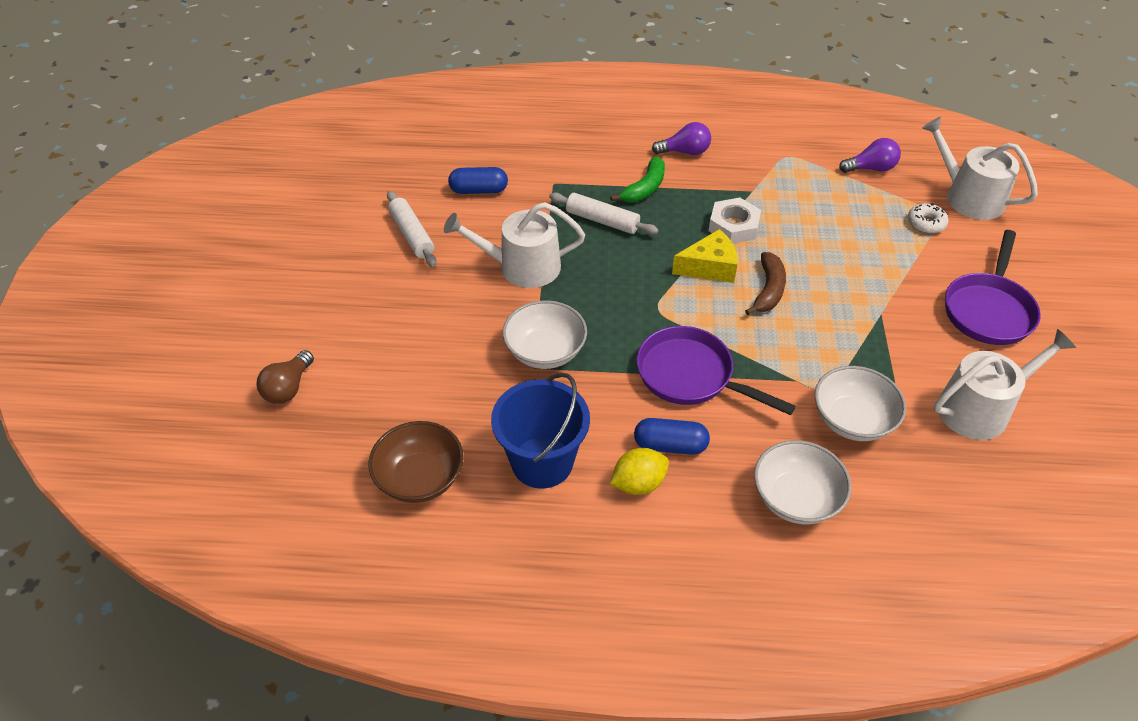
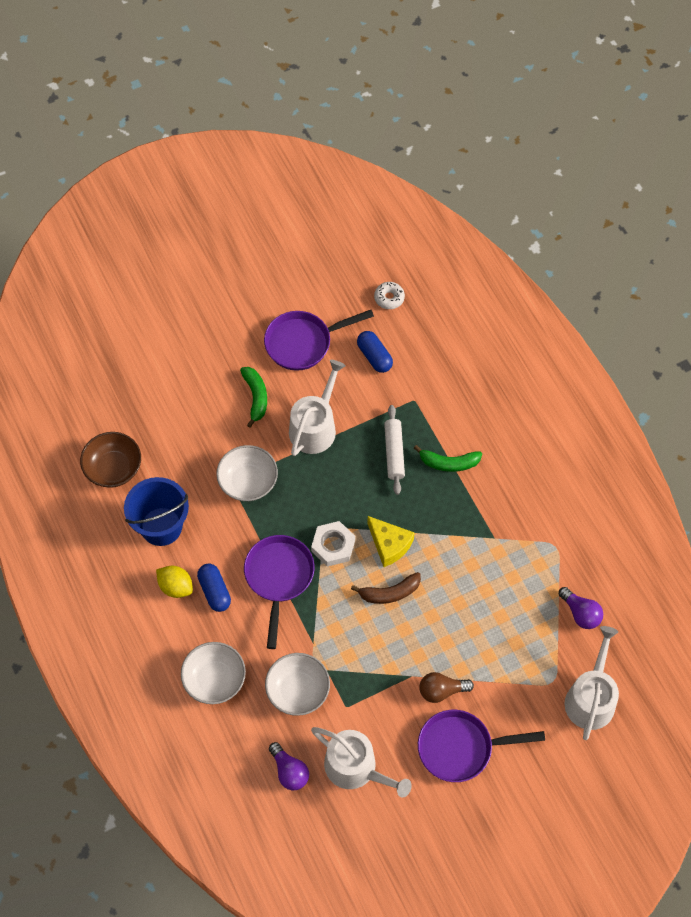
camera: 60 degrees right, 15 degrees up
brown light bulb [257,350,314,404] -> brown light bulb moved to [419,672,474,703]
white rolling pin [387,191,437,267] -> purple pan [264,310,374,371]
white watering can [444,202,585,288] -> white watering can turned 60 degrees clockwise [289,360,346,456]
purple light bulb [652,122,711,155] -> purple light bulb moved to [269,742,309,790]
white nut [709,198,761,244] -> white nut moved to [311,521,355,567]
white donut [908,203,948,234] -> white donut moved to [374,282,405,309]
none -> green banana [240,367,267,428]

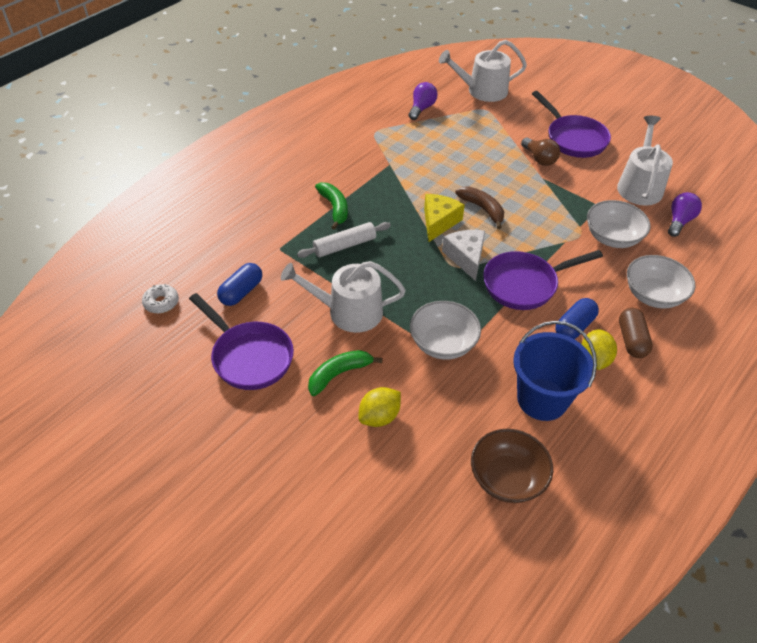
camera: 115 degrees left, 15 degrees down
white nut [311,521,355,567] -> white cheese [442,230,485,281]
none -> yellow lemon [359,387,401,427]
none -> brown capsule [619,308,653,358]

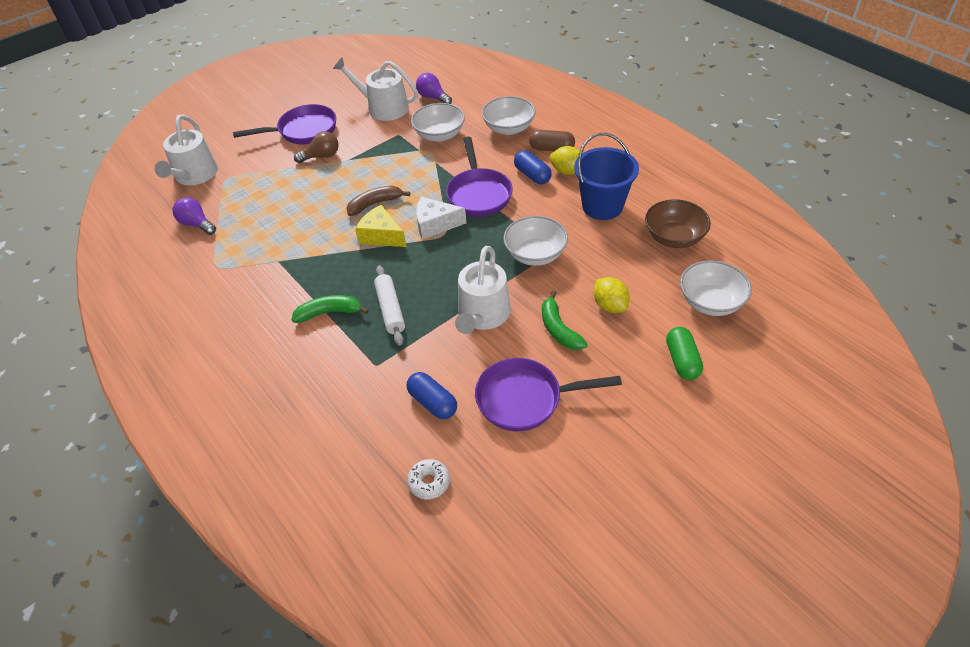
camera: 75 degrees left, 0 degrees up
purple pan [189,293,294,390] -> purple pan turned 150 degrees counterclockwise [475,358,622,431]
none -> green capsule [666,327,703,380]
none -> white bowl [680,260,752,316]

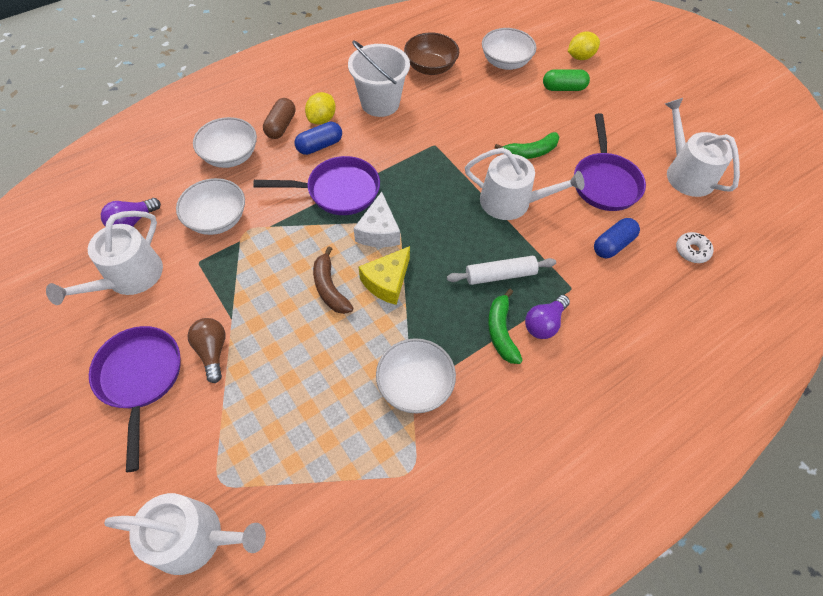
camera: 90 degrees left, 10 degrees up
purple light bulb [172,197,216,235] -> purple light bulb moved to [525,295,570,339]
white bowl [504,216,568,266] -> white bowl moved to [376,338,456,414]
blue bucket [574,133,639,220] -> white bucket [348,40,410,117]
yellow lemon [594,277,630,313] -> yellow lemon moved to [568,31,600,60]
none -> white watering can [665,98,740,197]

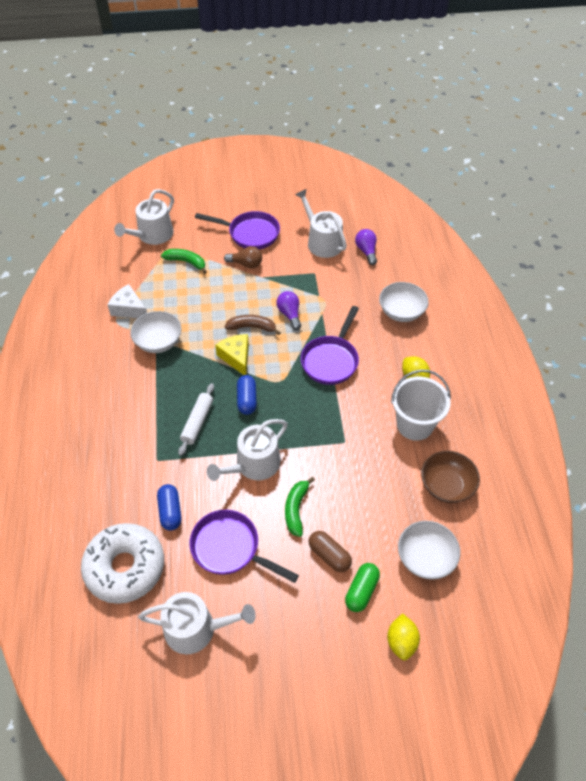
camera: 120 degrees right, 5 degrees down
white bowl [176,178,245,235] -> none
brown capsule [263,98,296,139] -> brown capsule moved to [309,531,352,572]
blue capsule [295,122,342,155] -> blue capsule moved to [237,375,257,415]
white cheese [354,192,400,247] -> white cheese moved to [108,284,147,318]
green banana [488,289,523,364] -> green banana moved to [161,249,207,274]
purple light bulb [525,295,570,339] -> purple light bulb moved to [276,291,301,330]
white donut [676,232,714,263] -> white donut [81,523,164,604], size x2.49

